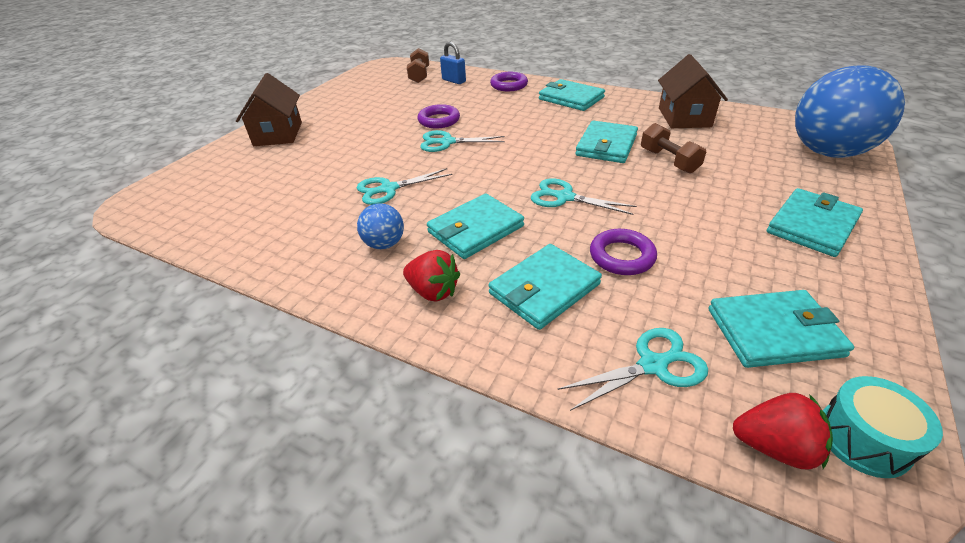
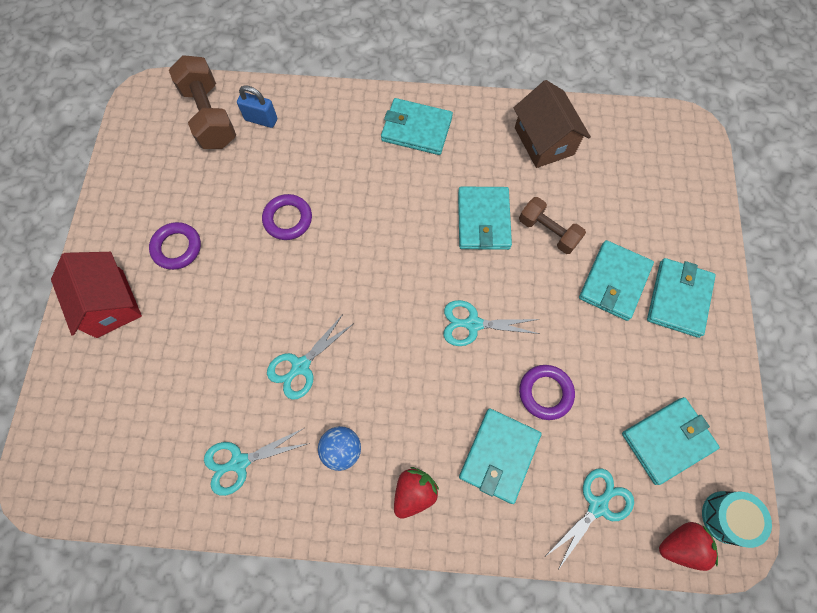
camera: 25 degrees left, 30 degrees up
brown house [236,73,302,146] -> red house [51,252,142,338]
red strawberry [403,250,460,302] -> red strawberry turned 60 degrees counterclockwise [394,467,439,519]
brown dumbbell [407,48,429,83] -> brown dumbbell [169,55,236,149], size x1.55
turquoise scissors [420,130,505,152] -> turquoise scissors moved to [204,428,310,496]
turquoise wallet [427,193,524,259] -> turquoise wallet moved to [579,240,654,321]
purple ring [490,72,528,91] -> purple ring moved to [149,222,201,270]
blue ball [795,65,905,158] -> none

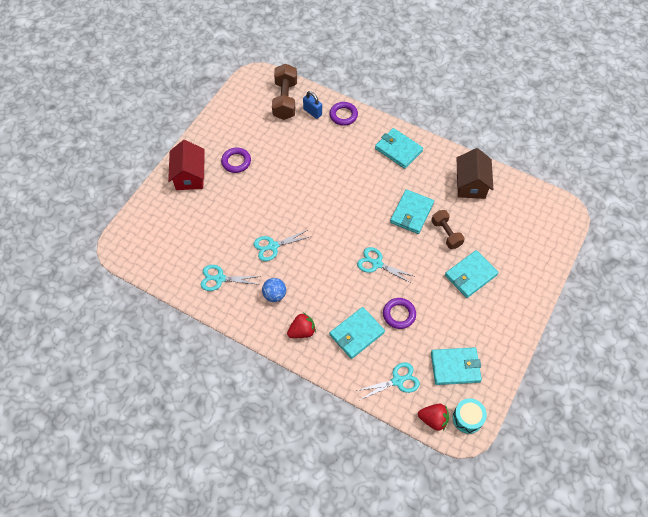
camera: 25 degrees right, 10 degrees down
purple ring [262,194,312,240] -> purple ring moved to [330,102,358,126]
turquoise wallet [647,258,716,338] -> none

